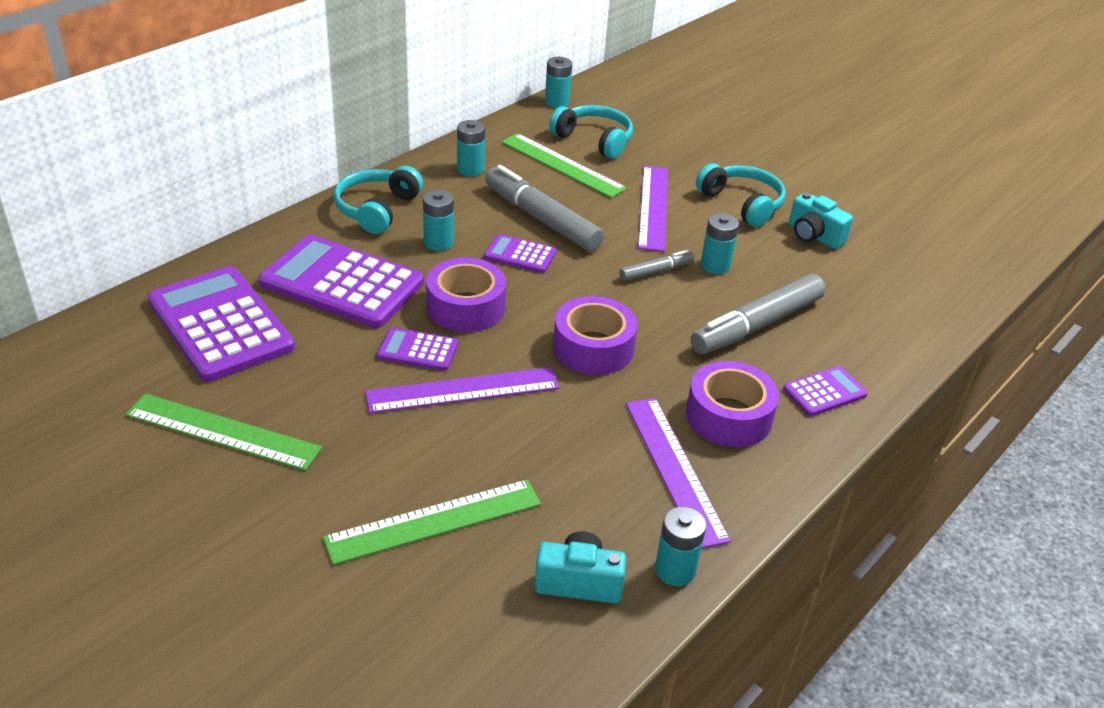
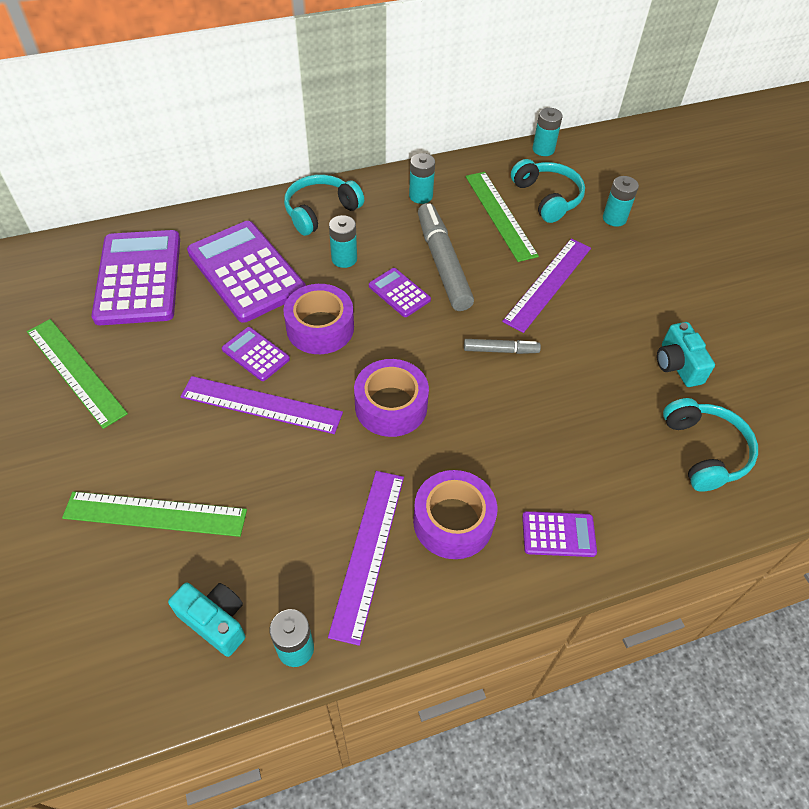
camera: 30 degrees right, 15 degrees up
grey marker [690,274,826,354] -> none
turquoise headphones [696,163,786,227] -> turquoise headphones moved to [663,398,758,492]
turquoise battery [701,213,739,274] -> turquoise battery moved to [603,176,639,227]

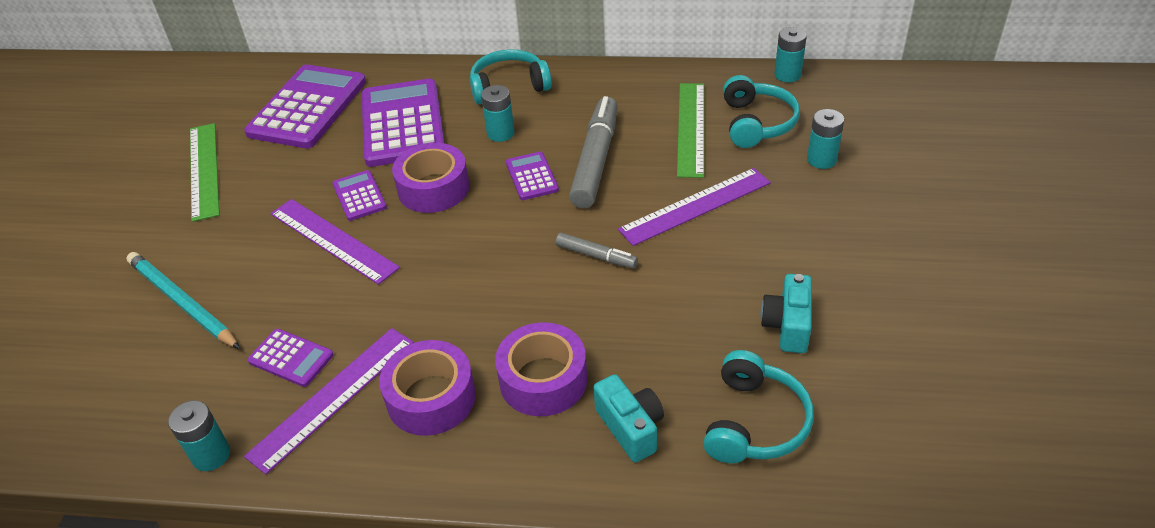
camera: 30 degrees right, 10 degrees down
green ruler [62,491,247,537] -> turquoise pencil [126,252,240,349]
turquoise camera [168,583,246,657] -> turquoise camera moved to [594,374,664,462]
purple tape [354,359,429,437] -> purple tape moved to [495,322,587,416]
turquoise battery [409,153,435,204] -> none
purple calculator [522,511,597,557] -> purple calculator moved to [247,329,334,387]

